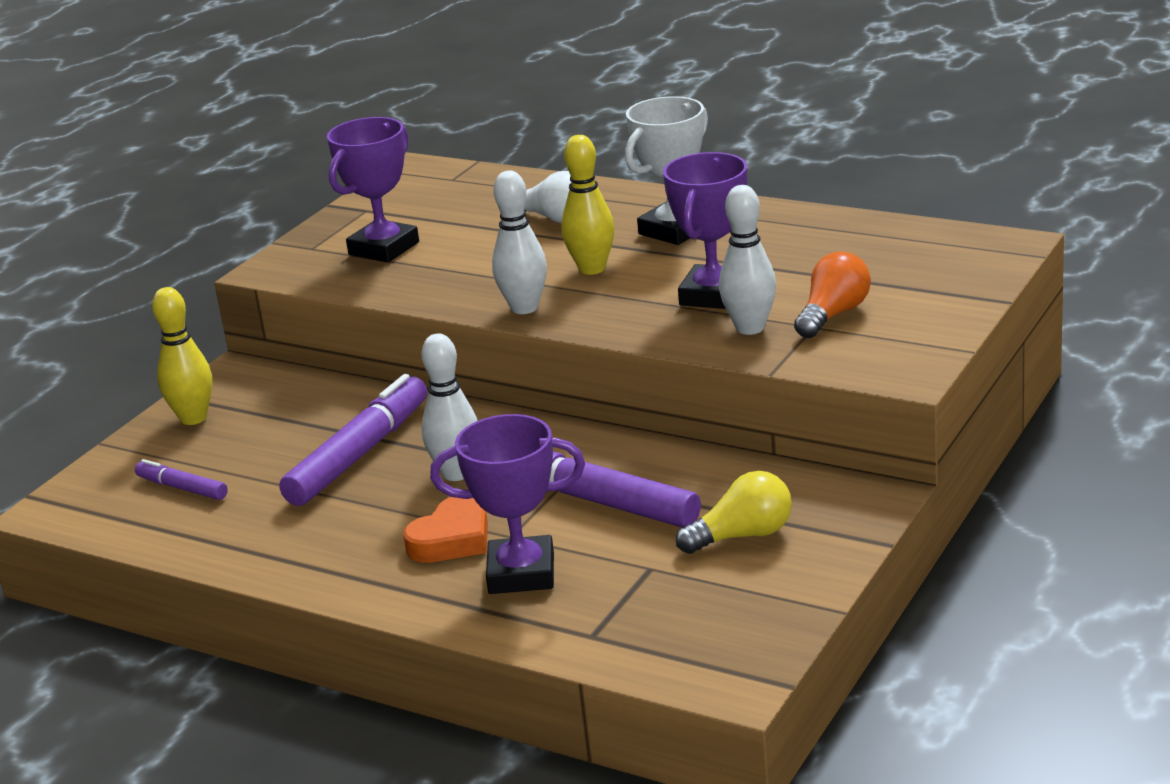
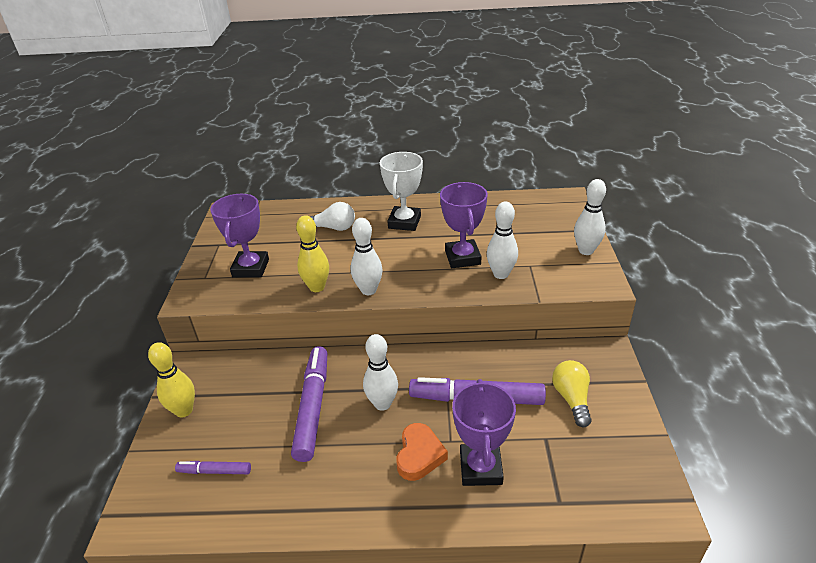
camera: 30 degrees left, 10 degrees up
purple trophy [430,414,585,594] -> purple trophy turned 60 degrees counterclockwise [452,379,516,486]
yellow bowling pin [561,135,614,275] -> yellow bowling pin moved to [296,215,329,292]
yellow light bulb [676,471,792,554] -> yellow light bulb turned 45 degrees counterclockwise [552,360,592,427]
orange light bulb [794,252,871,338] -> none
none -> white bowling pin [574,179,606,255]

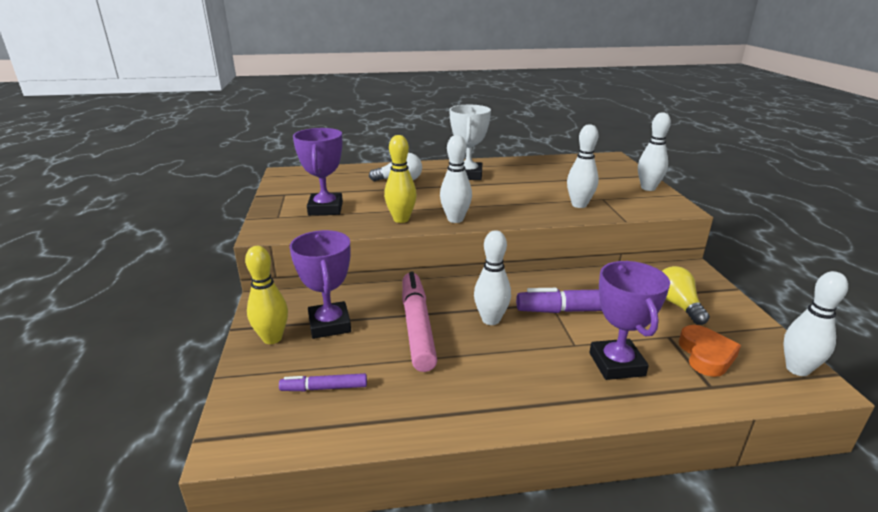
camera: 10 degrees left, 10 degrees down
purple marker [291,346,327,462] -> pink marker [402,271,437,372]
orange heart [396,423,448,481] -> orange heart moved to [679,325,741,377]
purple trophy [440,182,488,268] -> purple trophy moved to [289,230,351,339]
none -> white bowling pin [783,271,848,376]

